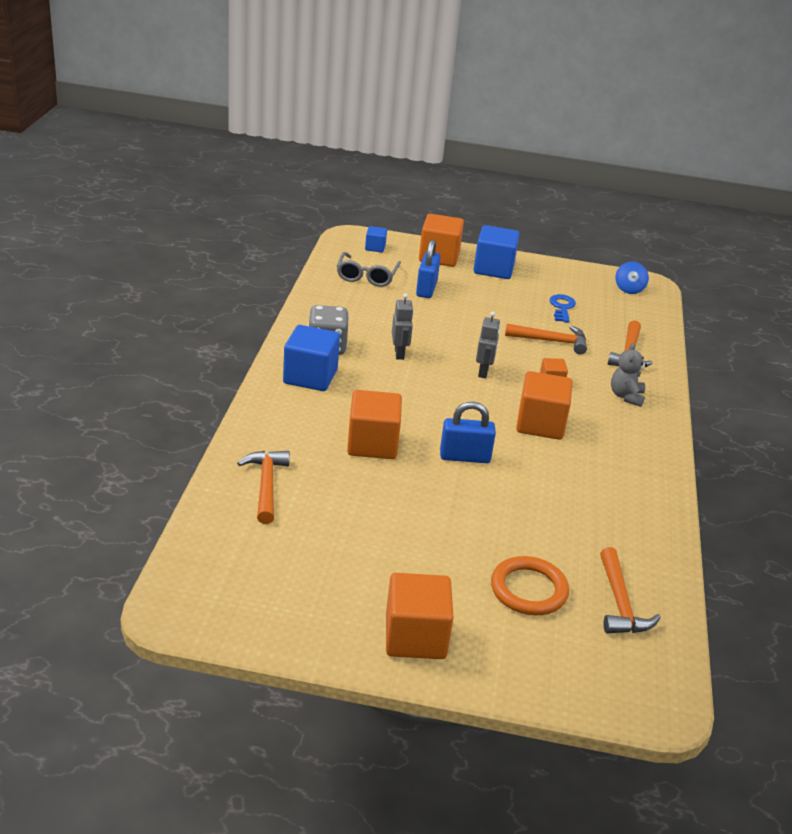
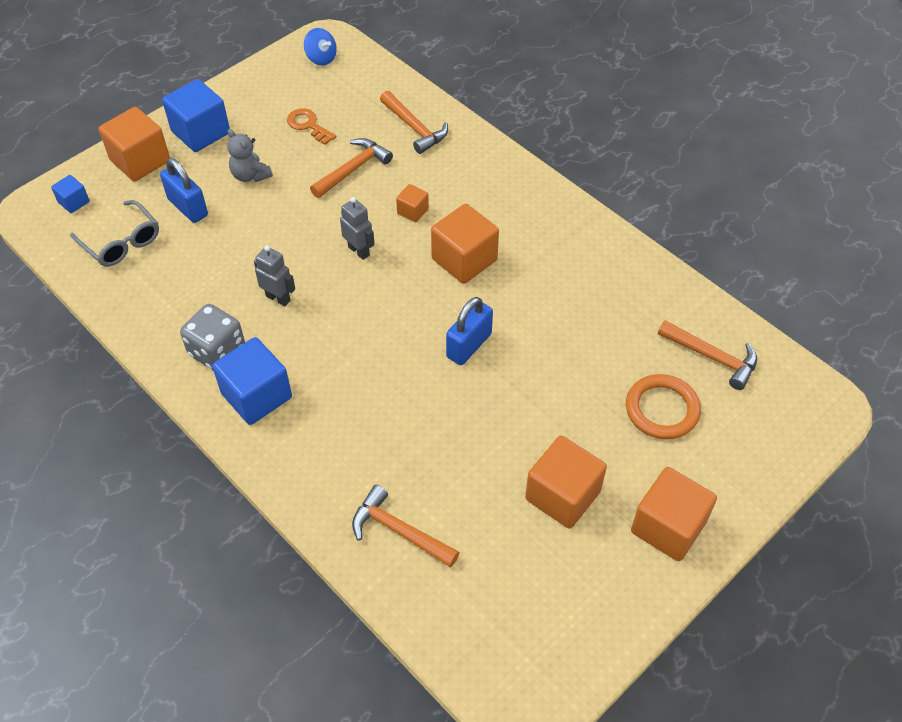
camera: 50 degrees left, 20 degrees up
orange cube [347,390,402,459] -> orange cube moved to [525,436,607,529]
blue key [549,294,576,323] -> orange key [287,108,336,145]
grey teddy bear [611,343,648,407] -> grey teddy bear moved to [227,129,273,182]

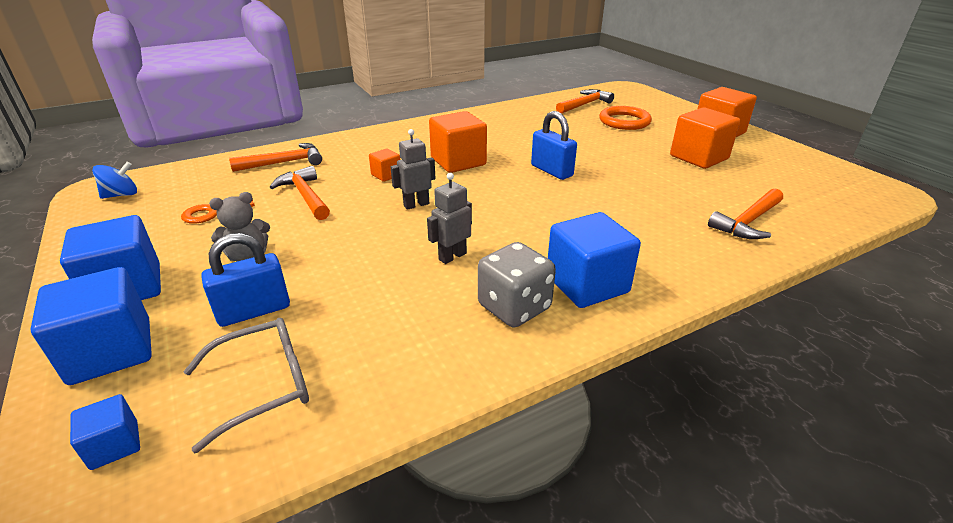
camera: 75 degrees left, 20 degrees down
orange cube [99,107,170,181] -> blue cube [31,267,152,385]

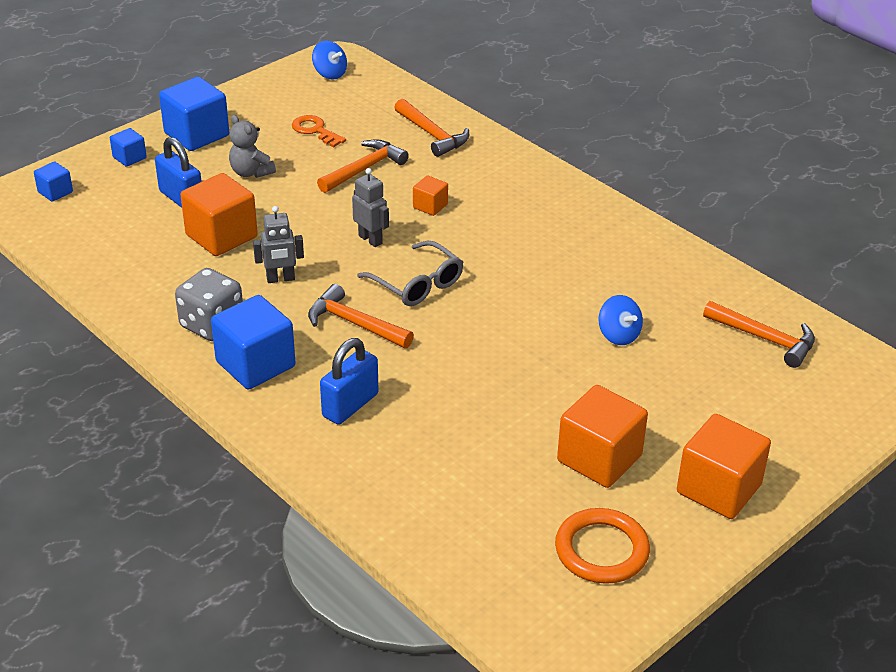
camera: 75 degrees right, 5 degrees up
blue cube [31,267,152,385] -> blue cube [110,128,147,167], size x0.51
grey glasses [183,318,309,453] -> grey glasses moved to [357,241,463,306]
grey robot [427,172,472,264] -> grey robot turned 135 degrees clockwise [253,206,304,283]
orange cube [429,111,487,173] -> orange cube moved to [180,173,258,256]
blue padlock [531,111,577,180] -> blue padlock moved to [320,338,379,425]
orange ring [599,106,652,130] -> orange ring moved to [555,508,650,584]
orange hammer [708,188,783,239] -> orange hammer moved to [308,284,414,348]
none -> blue spinning top [599,295,643,345]

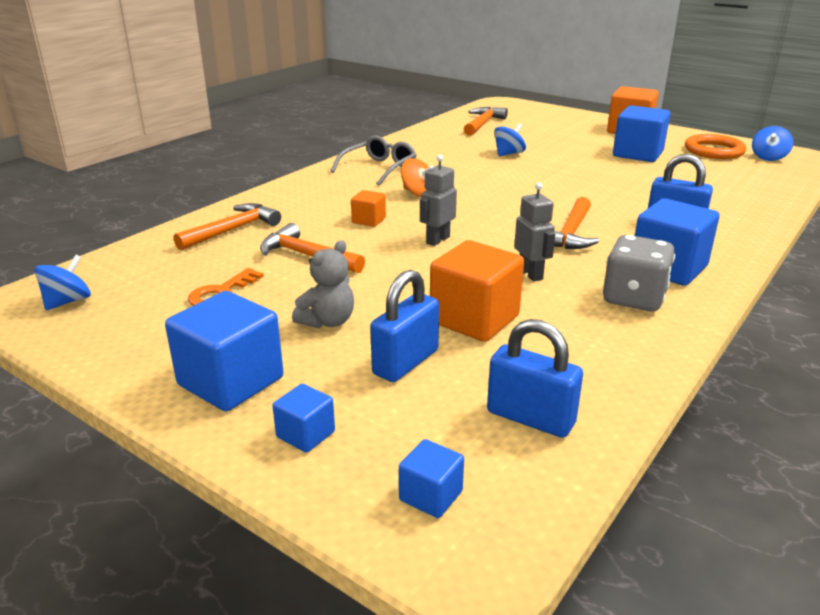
camera: 100 degrees left, 10 degrees down
grey glasses [357,241,463,306] -> grey glasses moved to [330,135,417,186]
orange cube [557,385,648,488] -> blue cube [613,105,670,162]
none -> orange spinning top [401,158,434,197]
none -> blue padlock [487,319,583,438]
none -> blue spinning top [752,126,794,161]

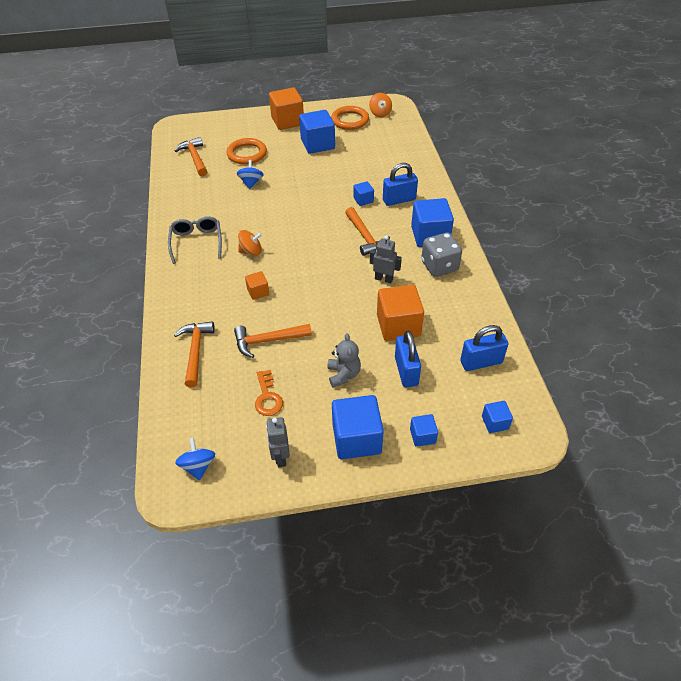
camera: 45 degrees left, 20 degrees up
grey robot [420,155,457,246] -> grey robot moved to [266,417,290,467]
blue spinning top [752,126,794,161] -> orange spinning top [369,93,392,117]
none -> orange ring [226,138,267,165]
none -> blue cube [353,181,374,206]

